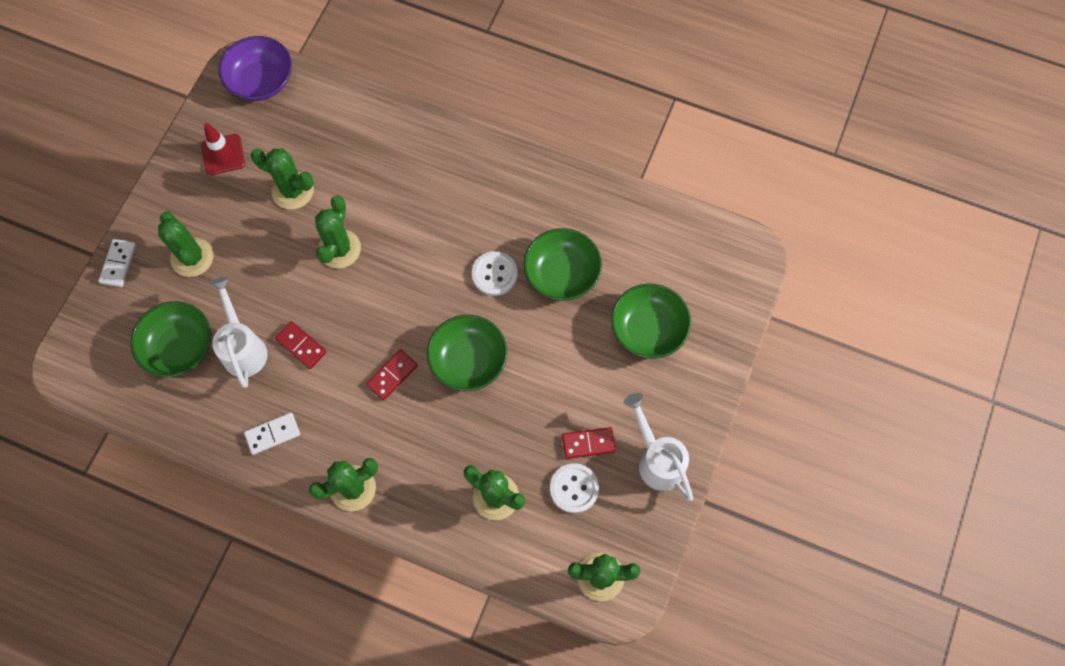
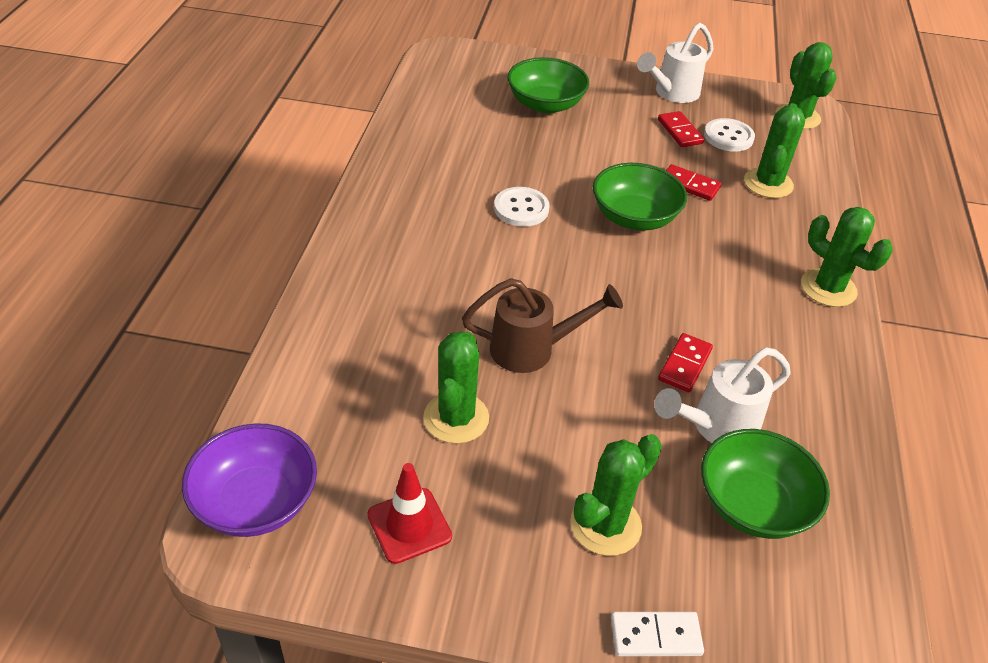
camera: 105 degrees left, 25 degrees down
white domino [244,413,300,455] -> none
green cactus [315,195,361,268] -> brown watering can [462,278,623,373]
red domino [366,349,418,401] -> red domino moved to [666,164,721,201]
green bowl [524,228,602,301] -> none

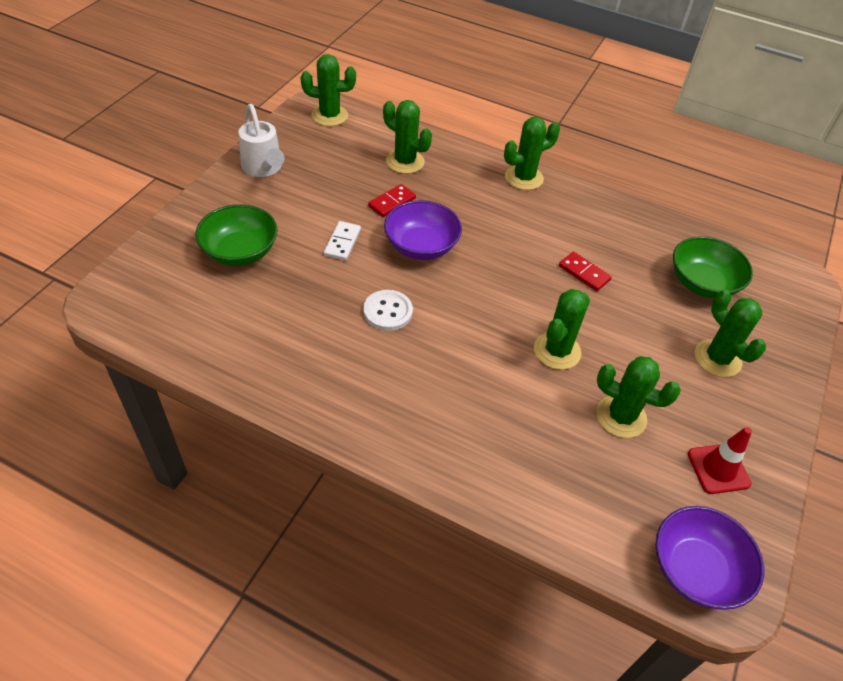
camera: 75 degrees left, 5 degrees up
brown watering can [462,278,623,373] -> green cactus [534,289,590,370]
green bowl [593,163,687,230] -> purple bowl [384,200,462,260]
white domino [611,612,704,656] -> white domino moved to [324,221,361,261]
white watering can [654,347,791,443] -> none
red domino [658,111,704,147] -> none
white button [704,118,755,152] -> none

